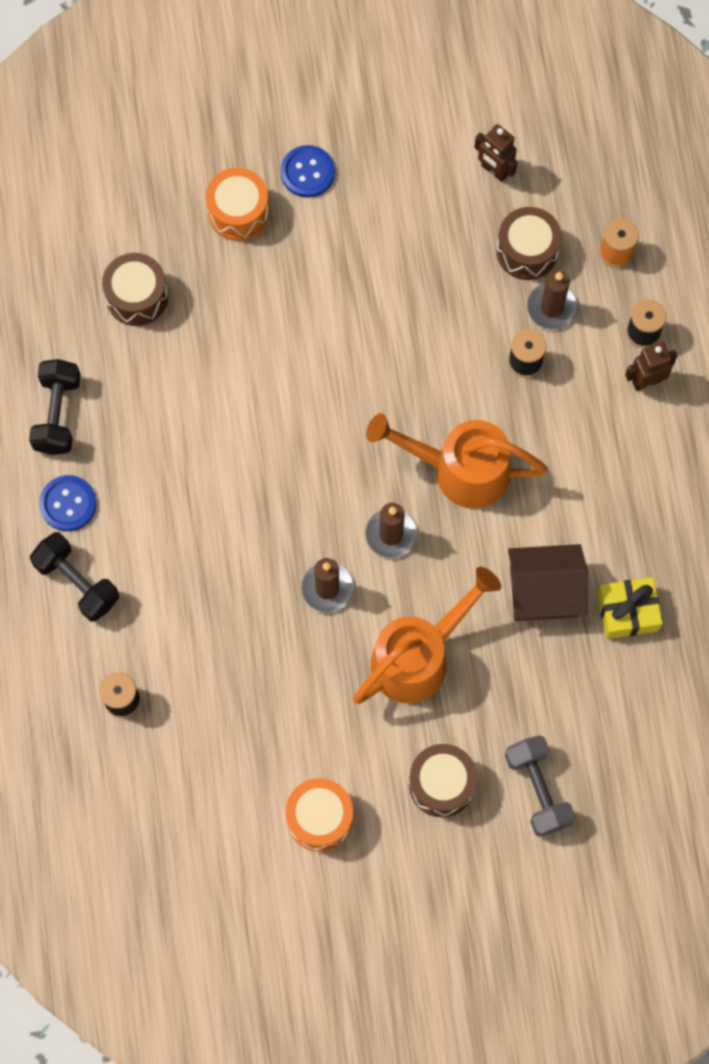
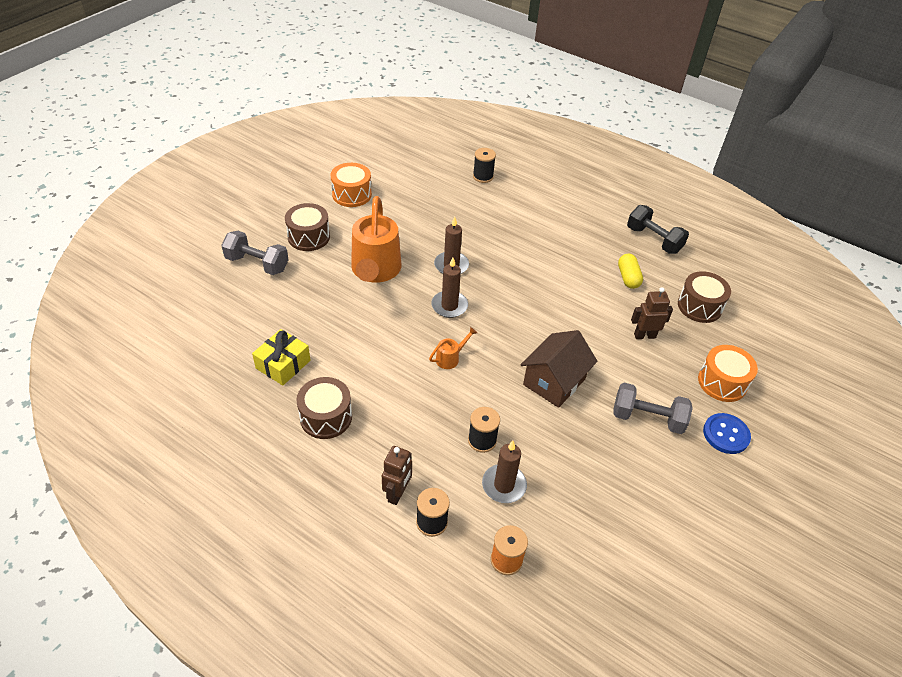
camera: 130 degrees right, 25 degrees down
black dumbbell [30,532,119,622] -> none
blue button [39,475,97,531] -> none
orange watering can [366,413,547,509] -> orange watering can [429,327,477,369], size x0.42
brown robot [474,124,518,182] -> brown robot moved to [631,287,673,339]
brown drum [497,207,562,280] -> brown drum moved to [296,377,352,439]
brown house [508,544,588,621] -> brown house moved to [520,330,597,408]
none -> grey dumbbell [613,383,693,434]
none -> yellow capsule [618,254,643,289]

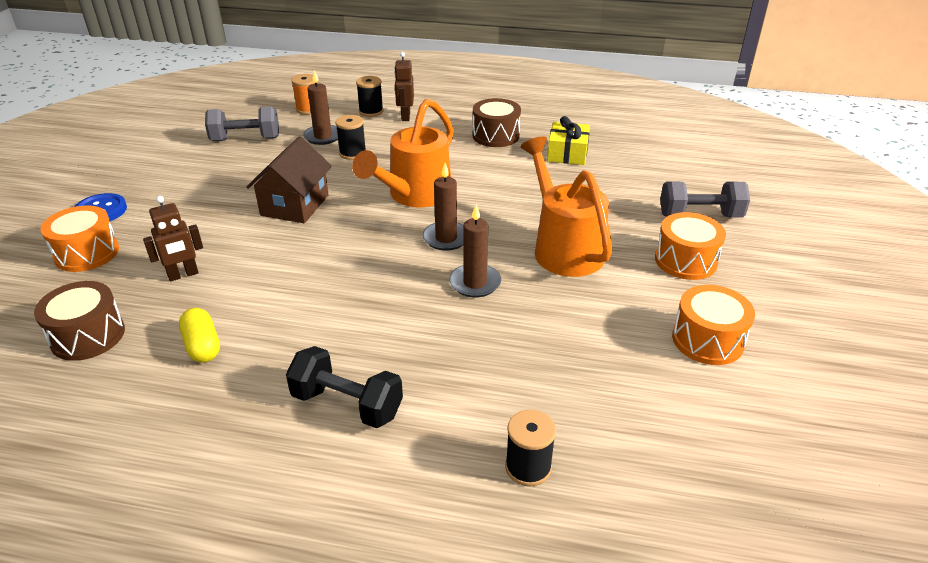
camera: 160 degrees right, 10 degrees down
brown drum [285,203,330,251] -> orange drum [655,212,726,280]
orange watering can [429,327,477,369] -> orange watering can [352,99,454,207], size x2.41
grey dumbbell [613,383,693,434] -> grey dumbbell moved to [205,107,279,141]
black dumbbell [627,205,689,254] -> black dumbbell moved to [286,346,403,428]

